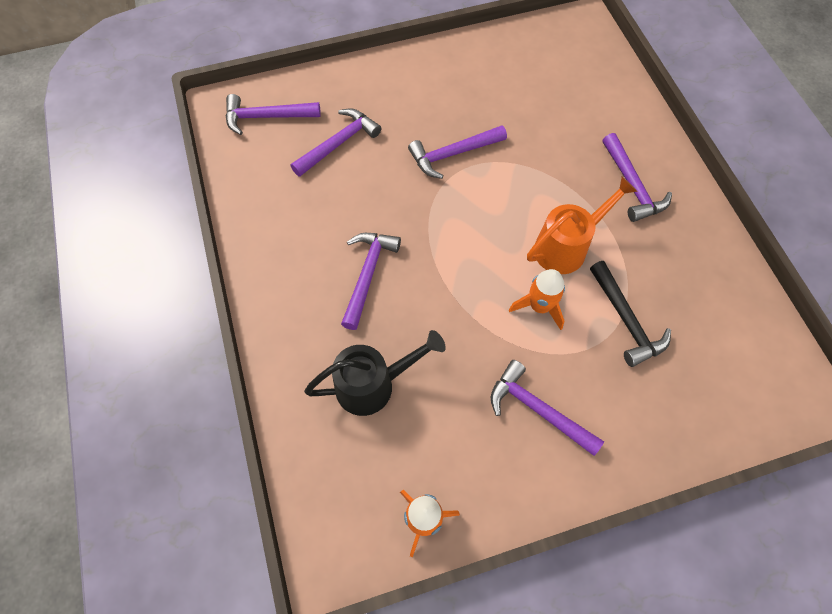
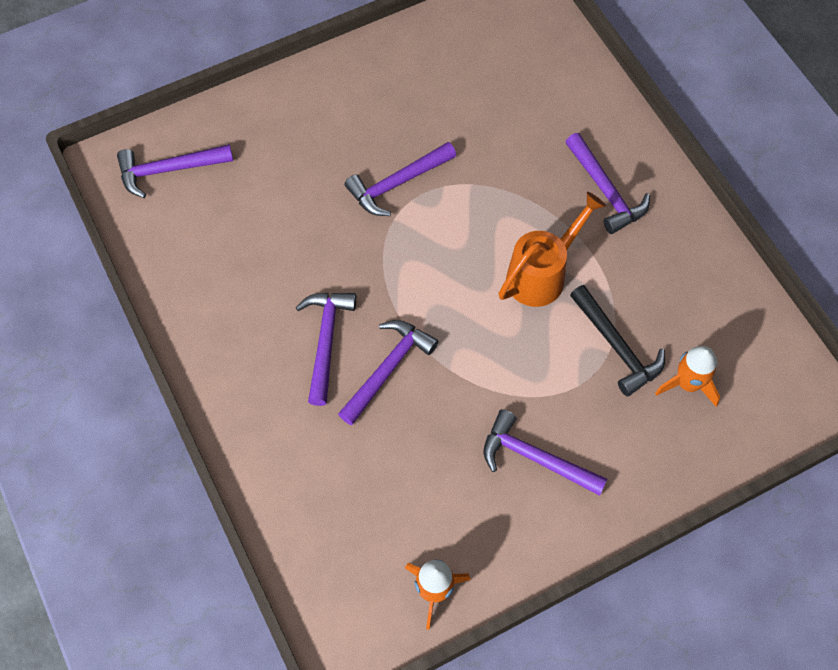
camera: 10 degrees left, 0 degrees up
purple hammer [291,108,381,177] -> purple hammer moved to [338,320,439,425]
black watering can [304,330,446,416] -> none
orange rocket [509,269,565,330] -> orange rocket moved to [655,346,720,407]

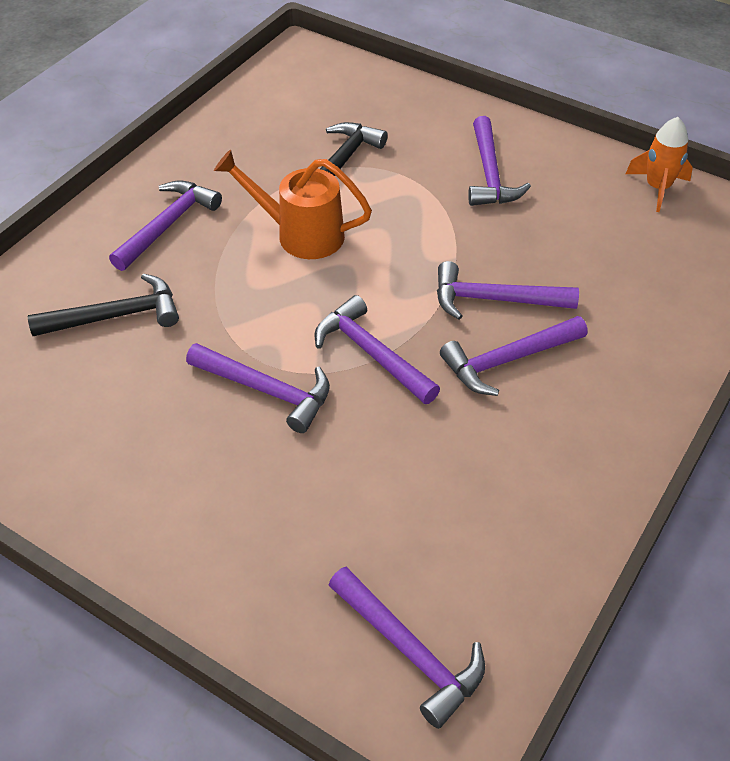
camera: 120 degrees left, 15 degrees down
orange rocket [655,346,720,407] -> none
none -> black hammer [28,274,179,336]
none -> purple hammer [315,295,440,404]

